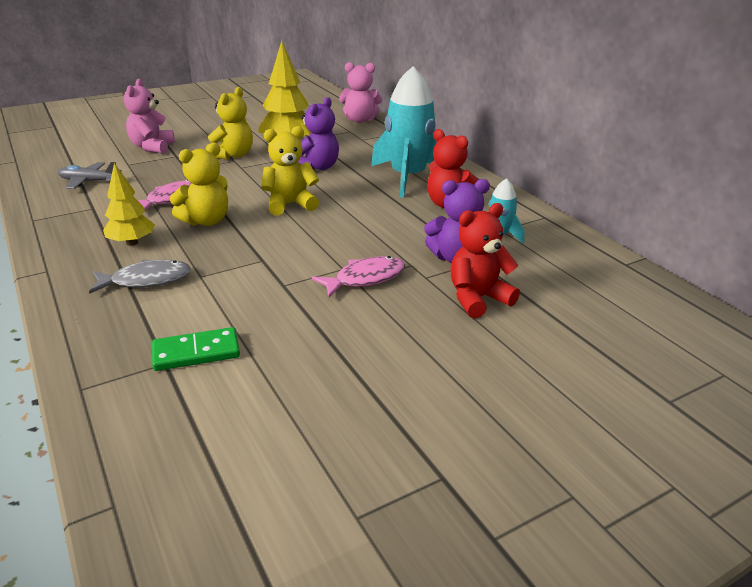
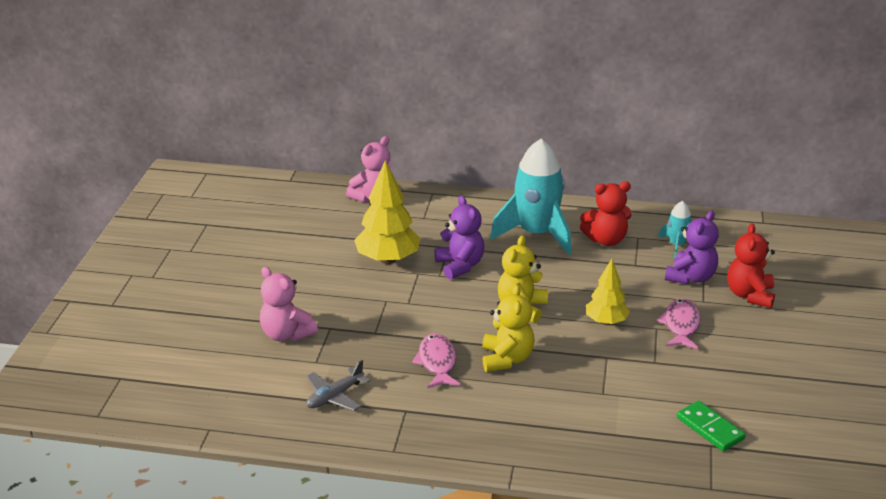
camera: 50 degrees left, 0 degrees up
grey fish [89,259,191,294] -> none
yellow tree [103,163,155,246] -> yellow tree moved to [586,259,630,325]
green domino [152,327,240,371] -> green domino turned 60 degrees counterclockwise [677,401,746,451]
yellow teddy bear [206,87,253,160] -> none

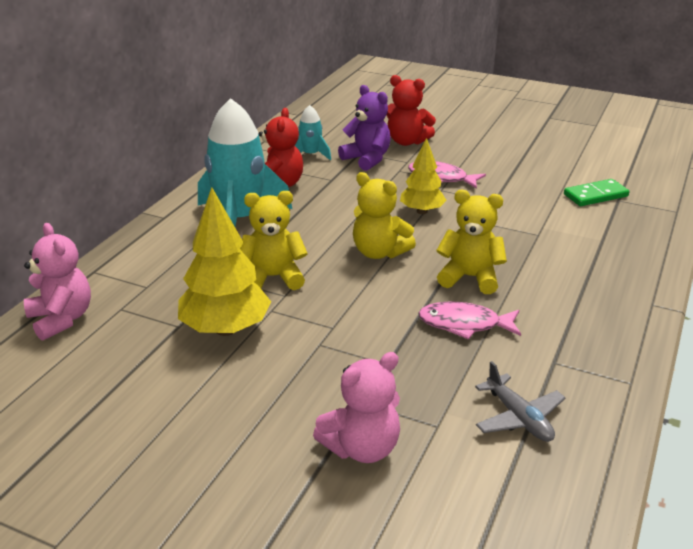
camera: 75 degrees left, 0 degrees up
purple teddy bear [435,195,484,280] -> yellow teddy bear [240,191,308,290]

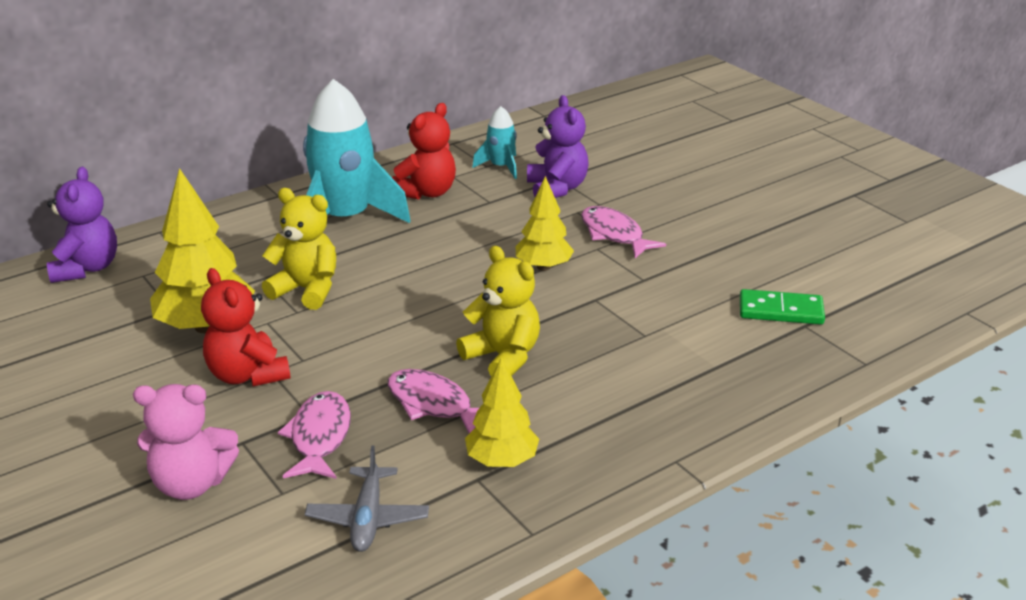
camera: 30 degrees right, 0 degrees up
pink teddy bear [24,223,91,341] -> purple teddy bear [47,167,117,283]
yellow teddy bear [353,172,416,259] -> none
red teddy bear [387,75,436,146] -> red teddy bear moved to [201,268,291,386]
none -> pink fish [278,391,351,479]
none -> yellow tree [465,357,539,467]

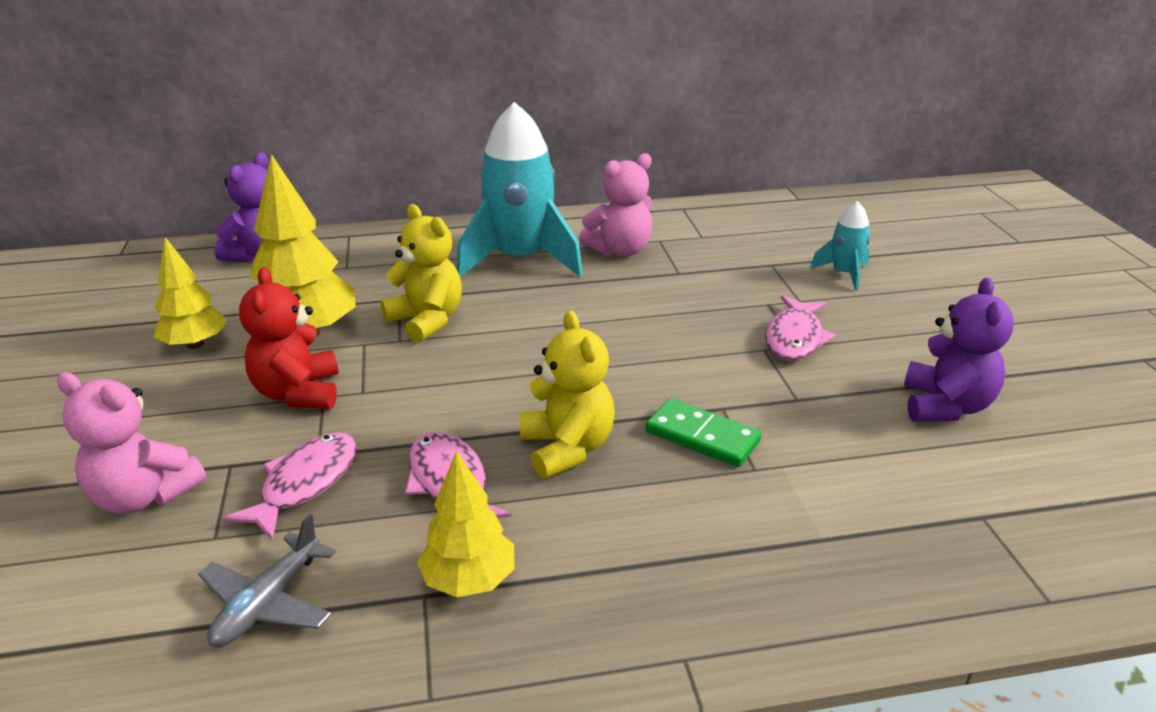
camera: 25 degrees right, 0 degrees up
red teddy bear [392,103,456,200] -> pink teddy bear [579,153,652,257]
turquoise rocket [472,106,517,179] -> turquoise rocket moved to [810,201,871,291]
yellow tree [516,176,574,271] -> yellow tree moved to [154,237,227,349]
purple teddy bear [527,95,589,198] -> purple teddy bear moved to [904,277,1014,422]
pink fish [581,206,666,258] -> pink fish turned 150 degrees counterclockwise [765,295,836,361]
green domino [740,289,825,325] -> green domino moved to [646,398,762,467]

